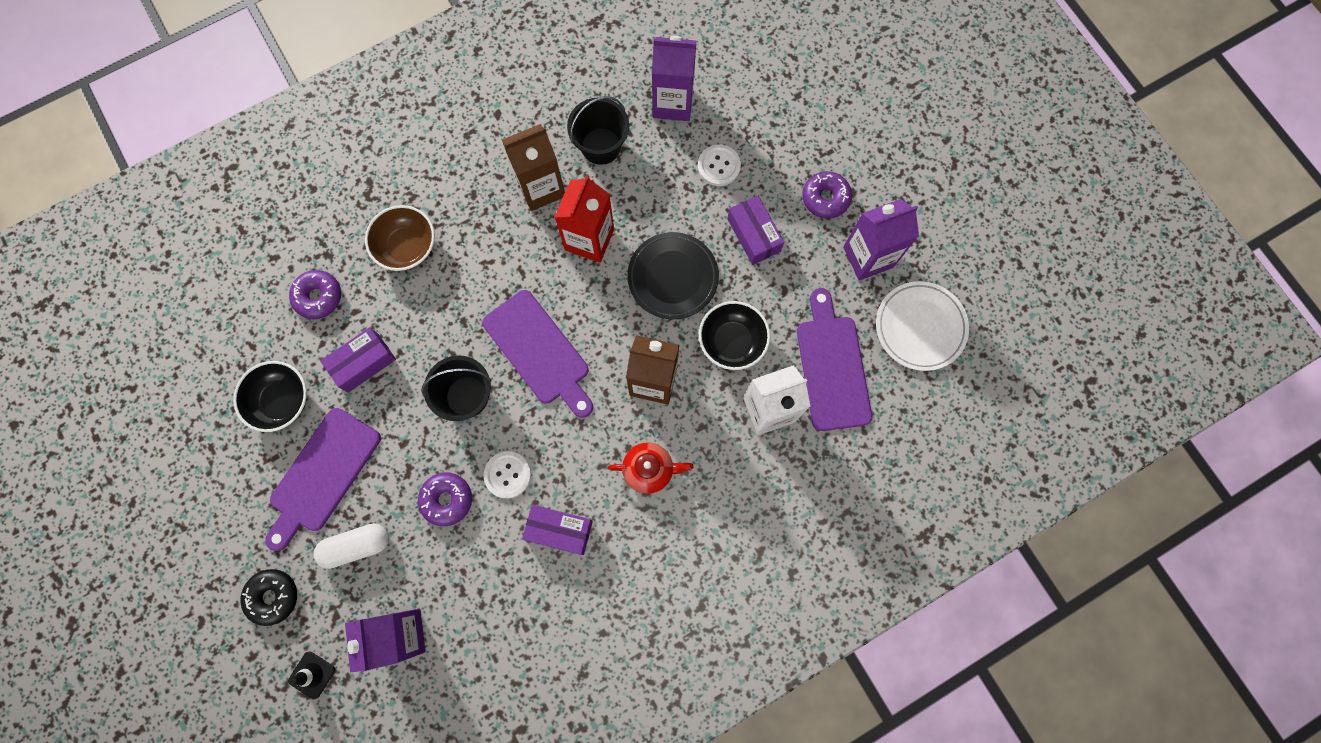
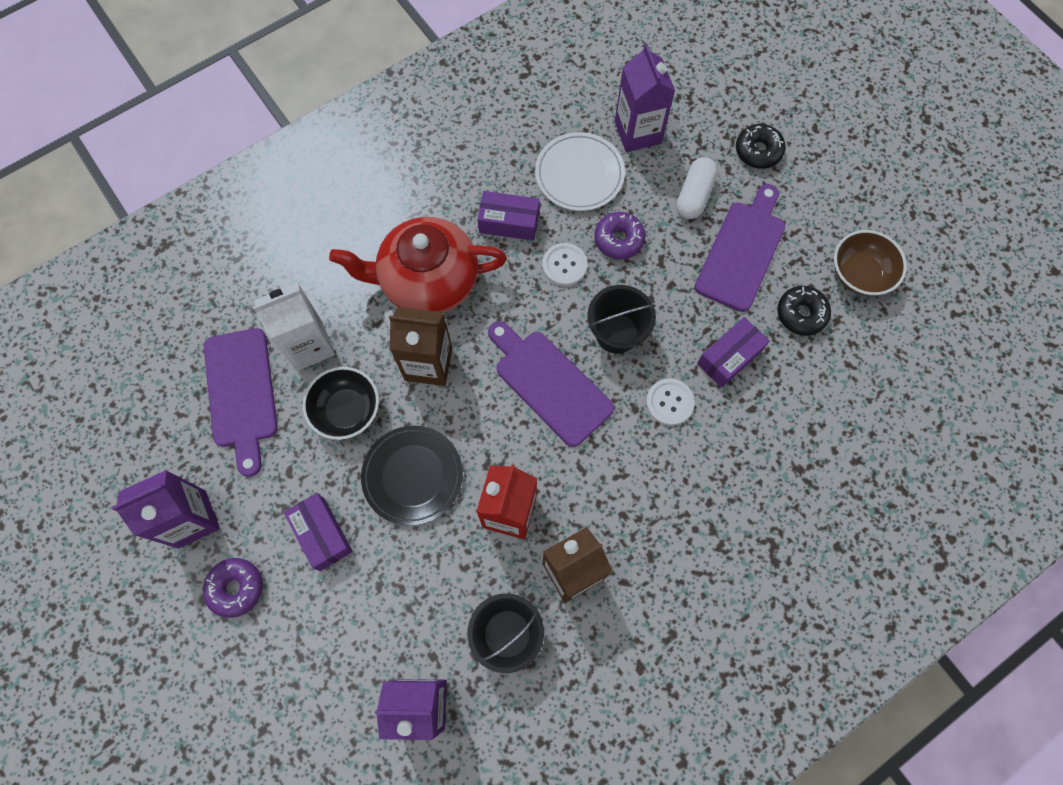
camera: 175 degrees right, 5 degrees down
black bowl [233,361,307,432] -> black donut [777,286,831,336]
black traffic cone [288,651,335,699] -> none
purple donut [289,270,341,319] -> none
white capsule [314,523,389,569] -> white capsule turned 45 degrees counterclockwise [676,157,718,219]
brown bowl [365,205,435,271] -> brown bowl moved to [834,230,907,296]
red teapot [608,442,693,494] -> red teapot [329,217,507,313], size x2.01
white button [698,145,741,186] -> white button moved to [646,378,695,426]
white plate [876,281,969,371] -> white plate moved to [535,132,625,211]

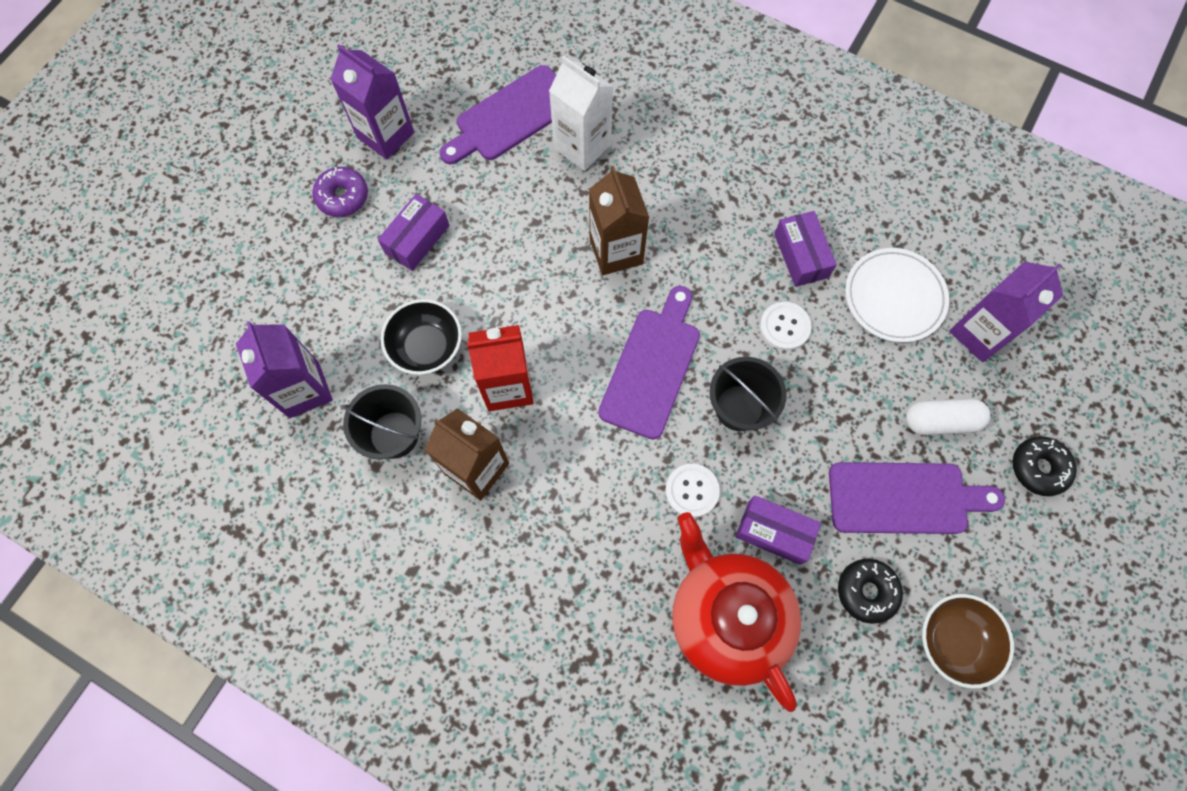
camera: 65 degrees right, 0 degrees up
black bowl [303,367,379,440] -> black bowl moved to [381,299,462,375]
red teapot [329,217,507,313] -> red teapot moved to [672,512,801,712]
black plate [361,426,463,526] -> none
purple donut [594,212,646,259] -> none

